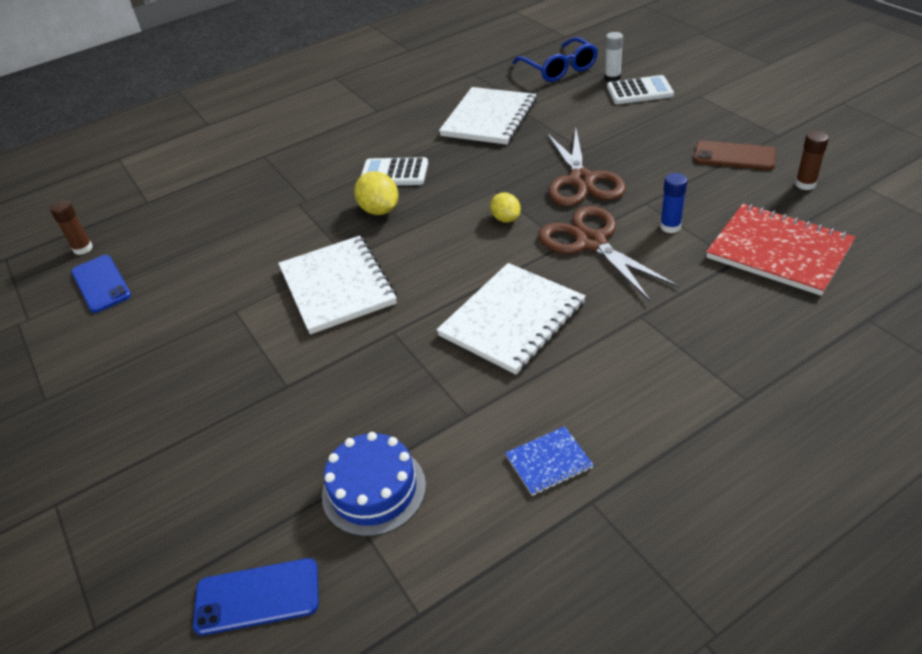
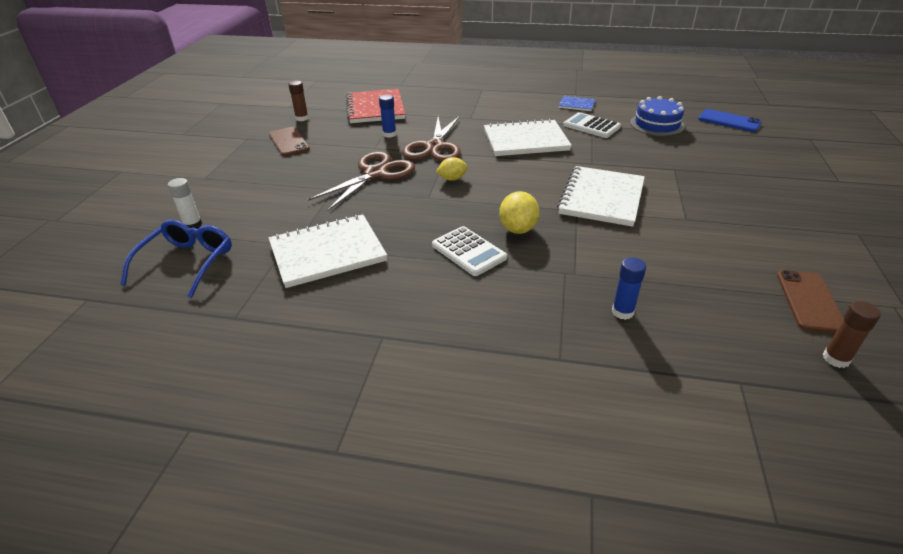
camera: 140 degrees left, 5 degrees down
blue phone [71,255,131,313] -> brown phone [777,270,844,334]
yellow lemon [490,193,521,222] -> yellow lemon turned 60 degrees clockwise [436,157,468,181]
white calculator [607,75,674,104] -> white calculator moved to [563,112,621,138]
none -> blue glue stick [612,257,646,320]

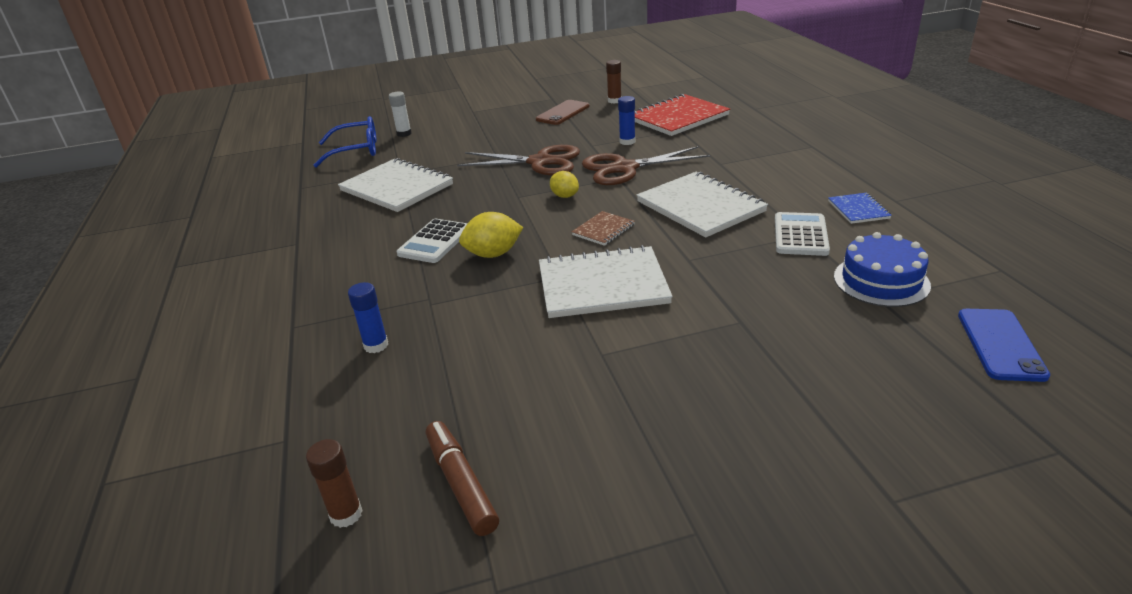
camera: 65 degrees right, 5 degrees down
brown phone [777,270,844,334] -> brown marker [426,421,499,536]
none -> brown notebook [572,211,635,246]

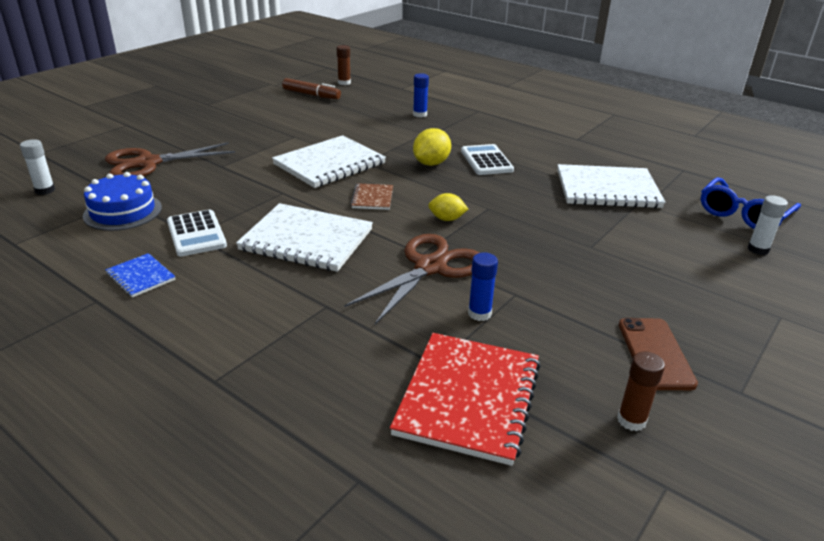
camera: 140 degrees right, 0 degrees up
brown scissors [457,145,580,175] -> brown scissors moved to [105,142,235,176]
blue phone [958,309,1050,382] -> white glue stick [20,139,55,195]

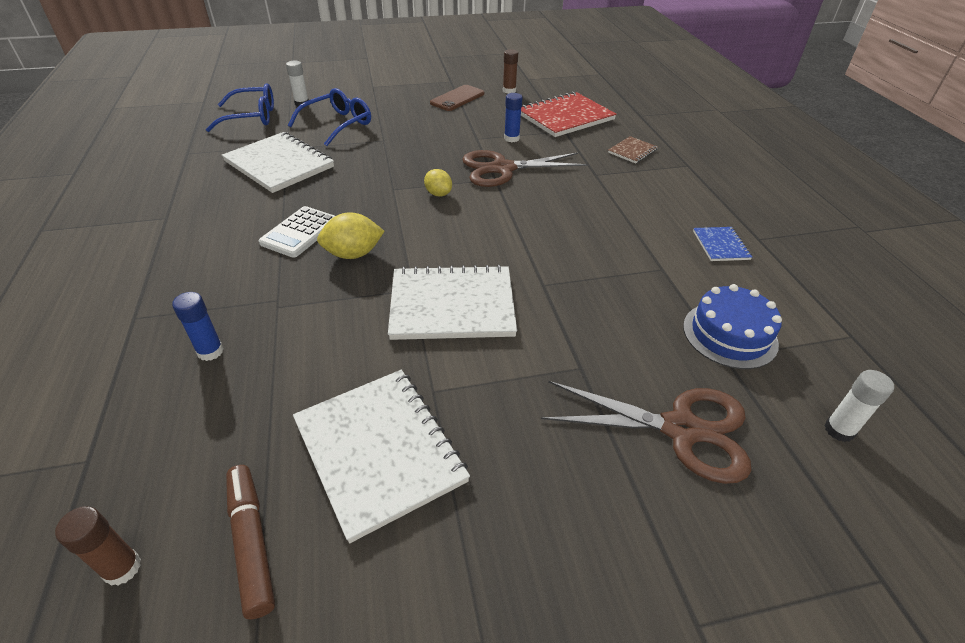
camera: 140 degrees left, 10 degrees up
white calculator [167,210,227,257] -> none
white notebook [236,203,373,272] -> white notebook moved to [293,370,470,543]
brown notebook [350,183,393,210] -> brown notebook moved to [608,136,658,163]
none -> blue glasses [288,88,371,146]

